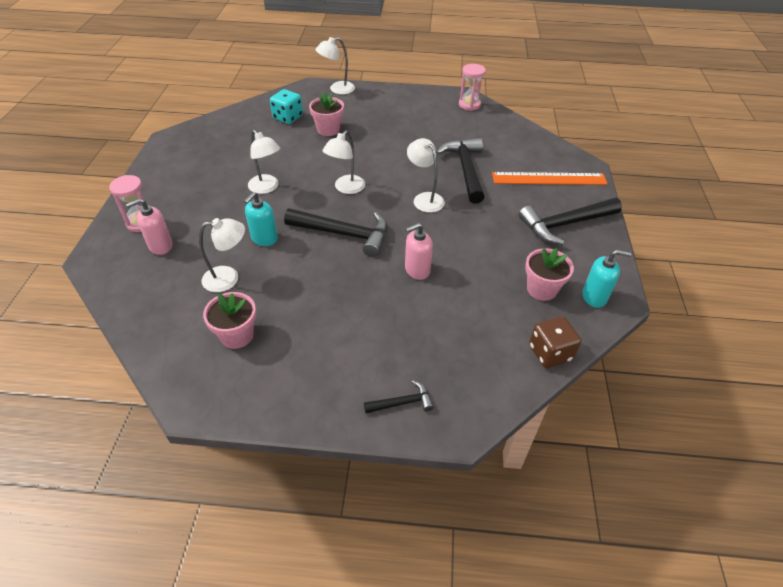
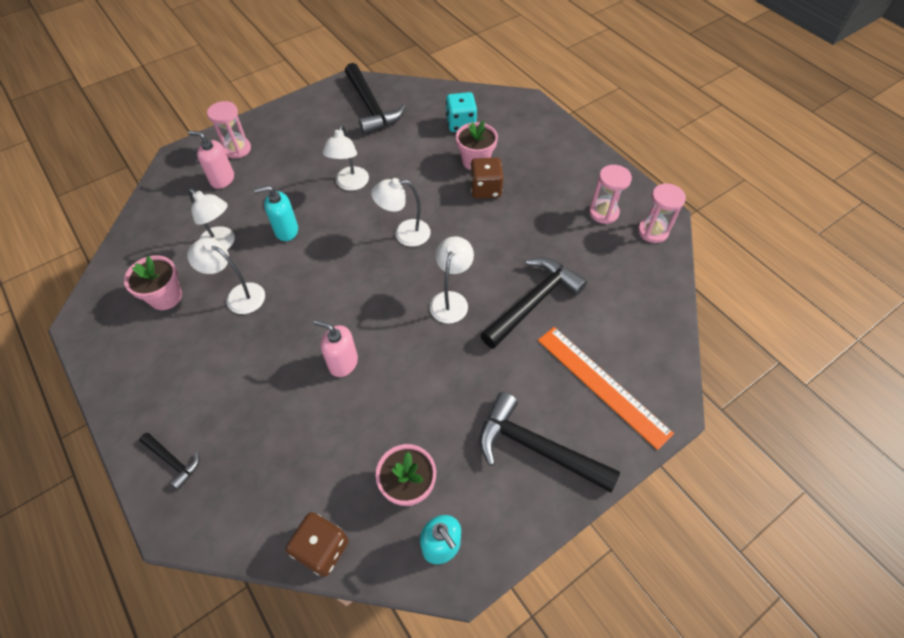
camera: 50 degrees right, 10 degrees up
black hammer [284,208,388,257] -> black hammer moved to [345,63,406,135]
white lamp [316,37,355,94] -> white lamp moved to [187,238,265,314]
none -> brown dice [470,157,504,199]
none -> pink hourglass [589,165,632,224]

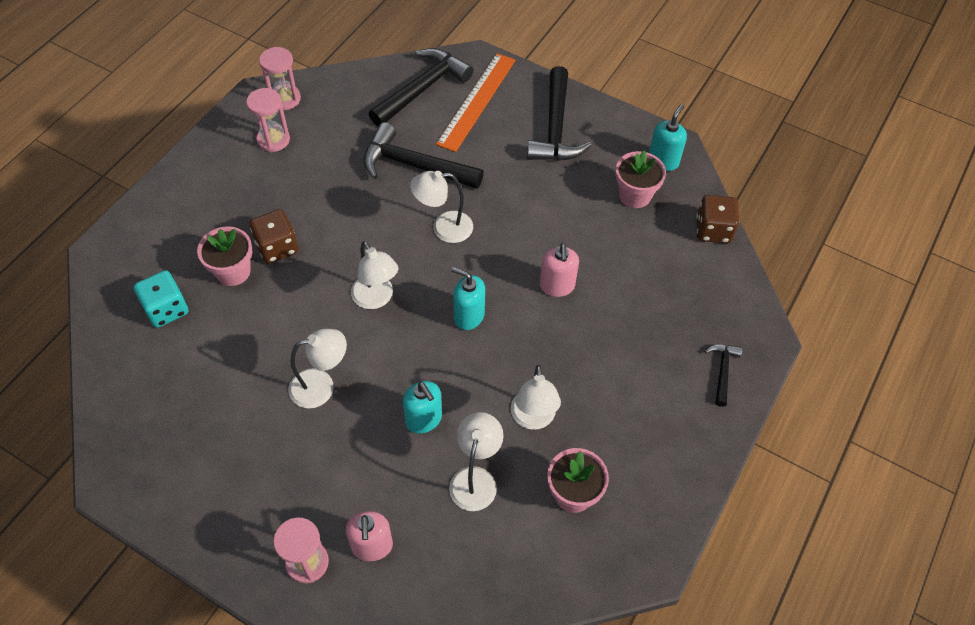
camera: 115 degrees left, 0 degrees up
black hammer [345,63,406,135] -> black hammer moved to [369,48,473,126]
none -> turquoise soap dispenser [451,267,485,330]

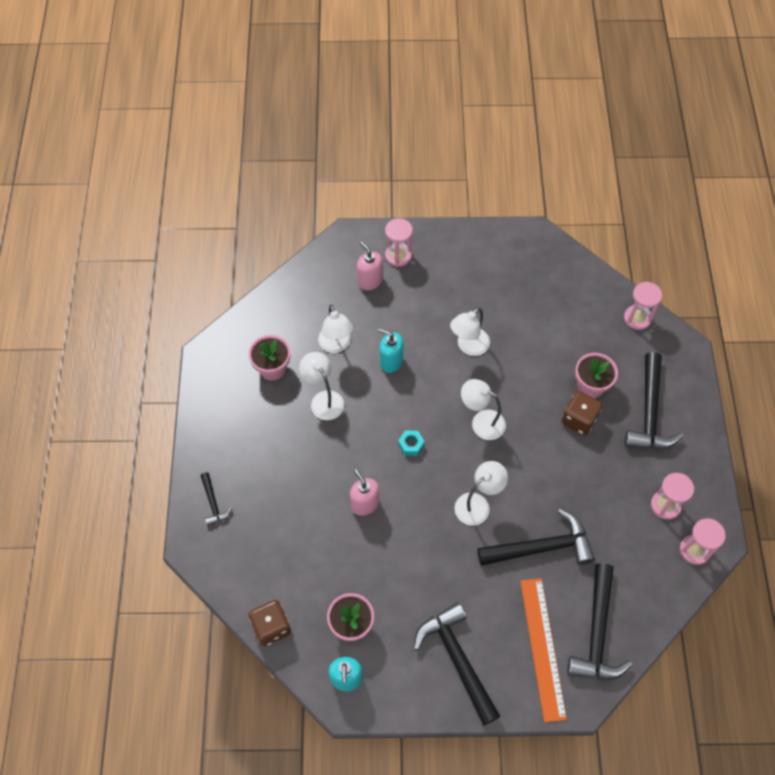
camera: 150 degrees right, 5 degrees up
turquoise dice [133,270,188,328] -> none
turquoise soap dispenser [451,267,485,330] -> turquoise nut [398,430,425,456]
none -> pink hourglass [624,282,662,330]
none -> black hammer [625,352,683,449]

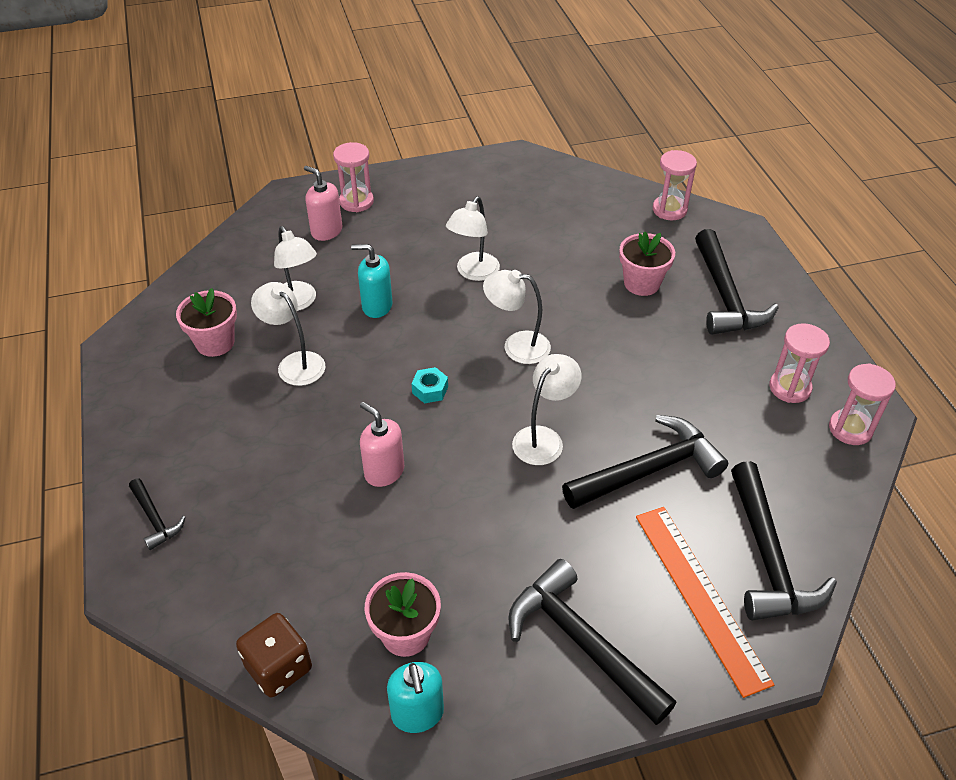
camera: 15 degrees left, 15 degrees down
brown dice [561,391,602,435] -> none

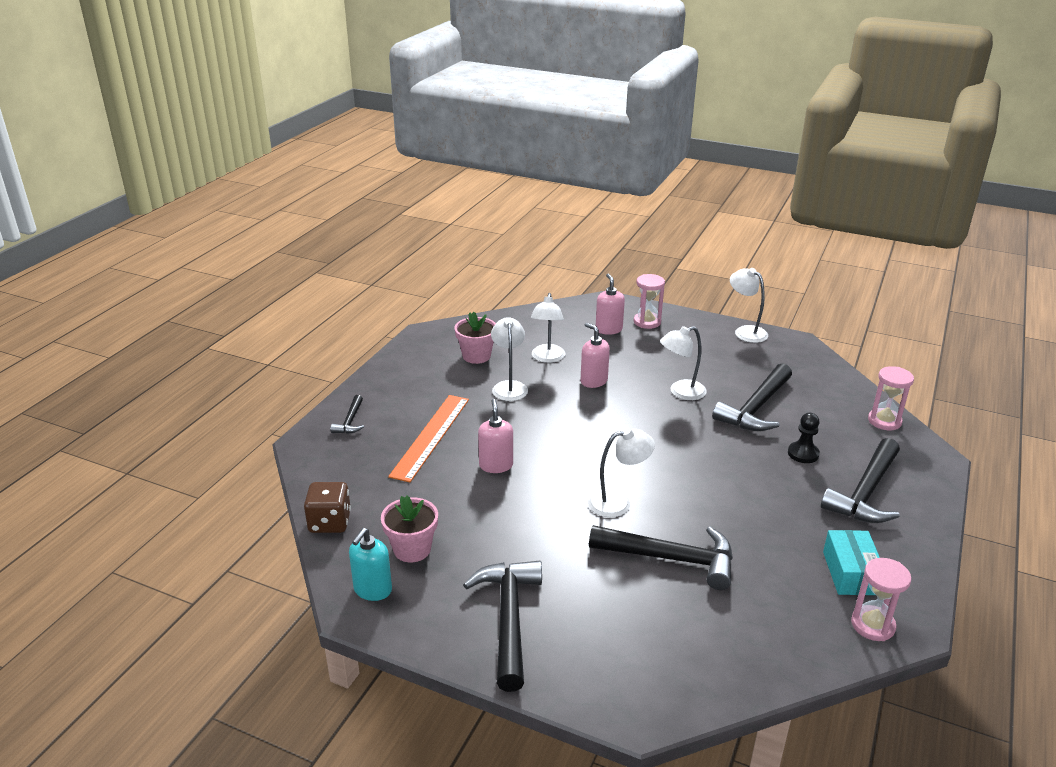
camera: 40 degrees right, 15 degrees down
turquoise soap dispenser [351,244,393,318] -> pink soap dispenser [581,323,610,388]
turquoise nut [411,367,448,403] -> none
white lamp [483,270,551,364] -> white lamp moved to [730,268,768,343]
pink flower pot [619,231,675,296] -> black pawn [788,413,820,463]
orange ruler [636,507,774,698] -> orange ruler moved to [388,395,469,482]
black hammer [731,461,837,621] -> black hammer moved to [712,363,792,431]
pink hourglass [769,323,830,403] -> turquoise box [823,530,880,595]

